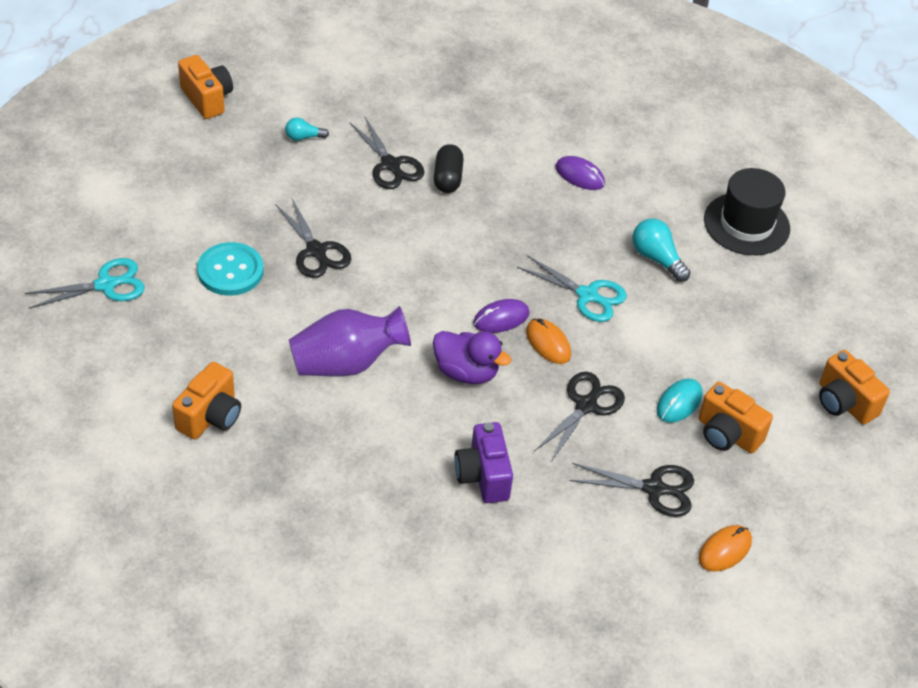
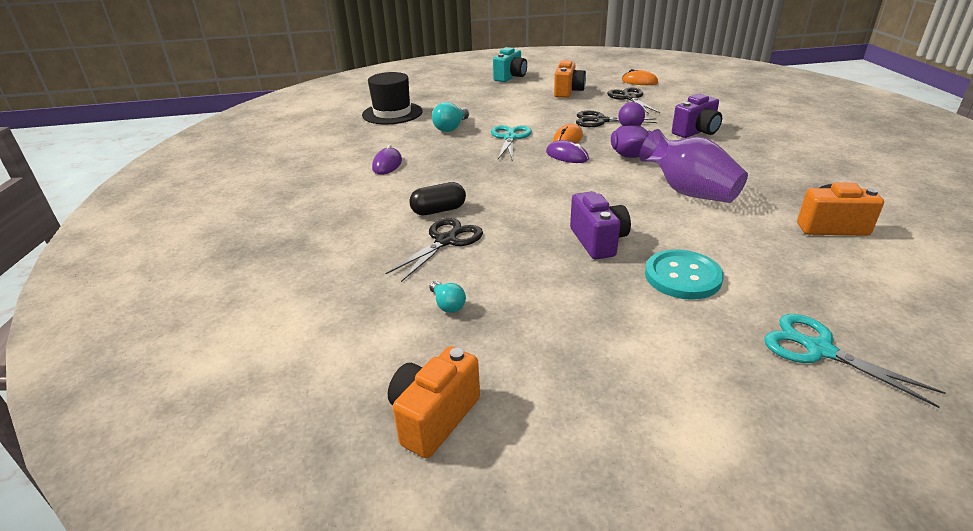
camera: 110 degrees left, 15 degrees down
black scissors [275,199,351,278] -> purple camera [570,191,631,260]
turquoise mouse [657,378,702,423] -> none
orange camera [819,350,890,425] -> turquoise camera [493,47,527,82]

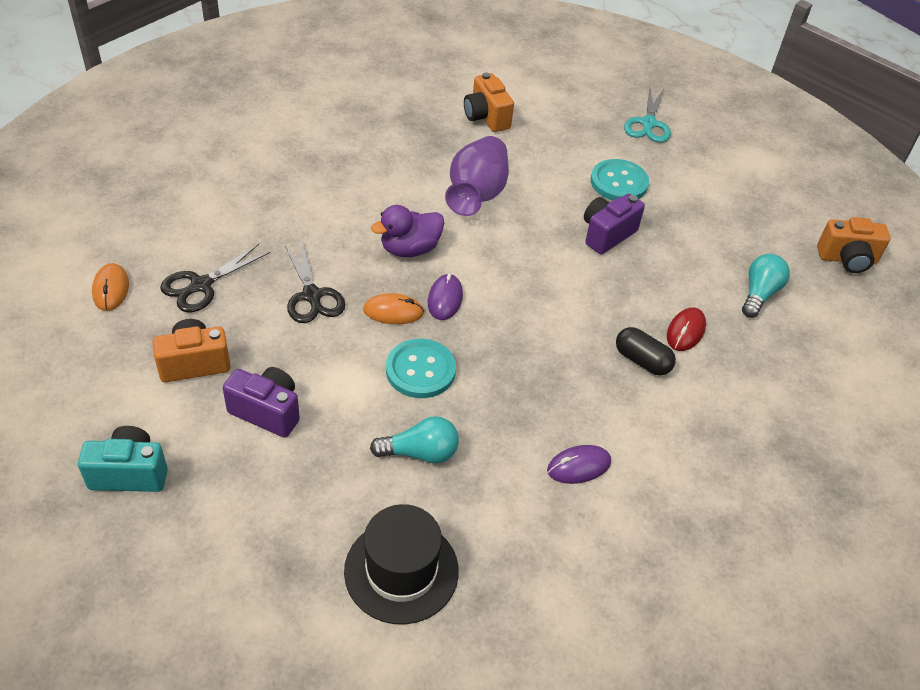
camera: 125 degrees left, 15 degrees up
black scissors [385,218,483,282] -> red mouse [667,307,706,351]
turquoise light bulb [429,281,466,313] -> turquoise light bulb [742,254,790,318], size x1.63
turquoise scissors [491,125,532,161] -> turquoise button [386,339,456,398]
purple camera [672,94,722,138] -> purple camera moved to [223,367,300,437]

